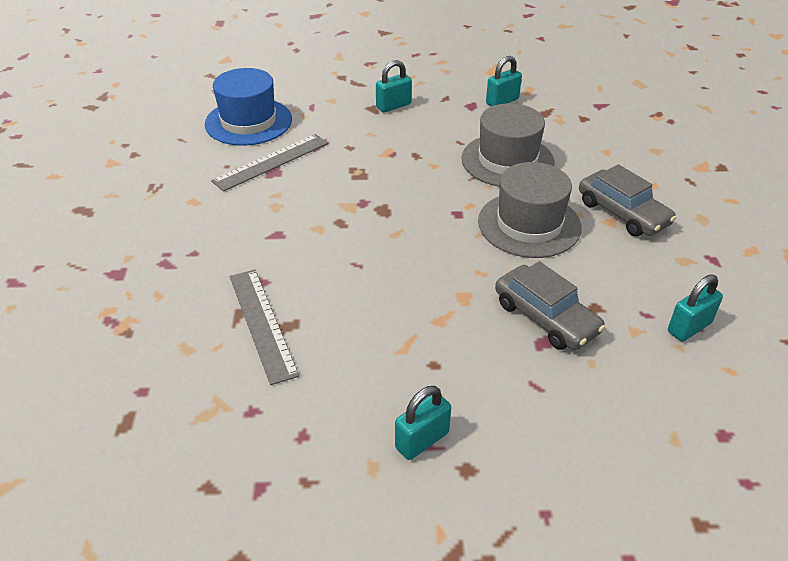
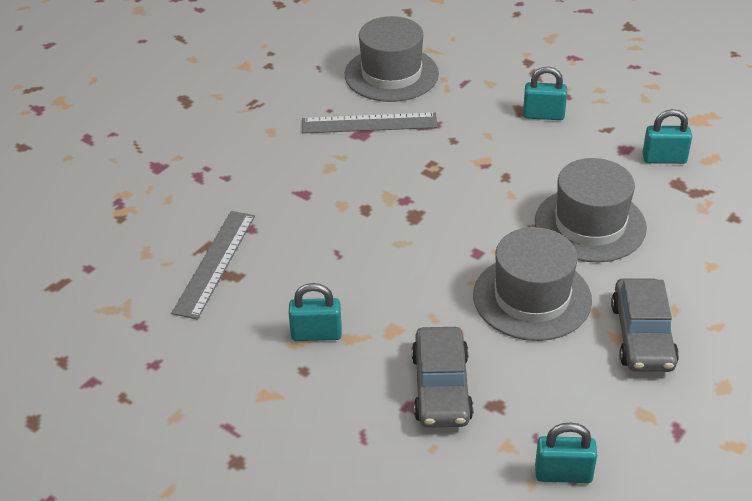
camera: 40 degrees right, 0 degrees up
blue hat [205,68,292,146] -> grey hat [345,16,439,102]
turquoise padlock [395,386,451,460] -> turquoise padlock moved to [289,283,342,341]

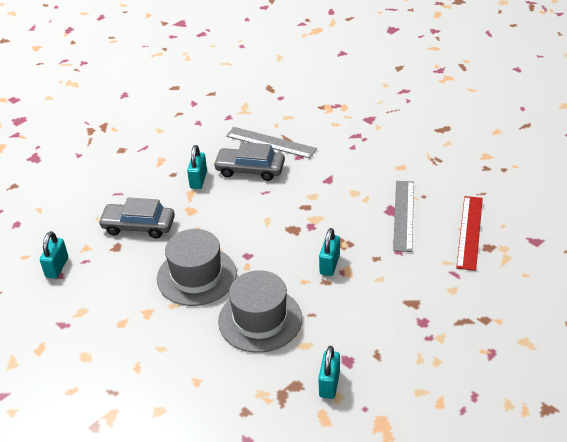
camera: 100 degrees right, 0 degrees up
grey hat [345,16,439,102] -> red ruler [456,196,483,271]
turquoise padlock [523,67,567,120] -> turquoise padlock moved to [319,228,340,276]
grey car [611,278,679,372] -> grey car moved to [213,142,285,181]

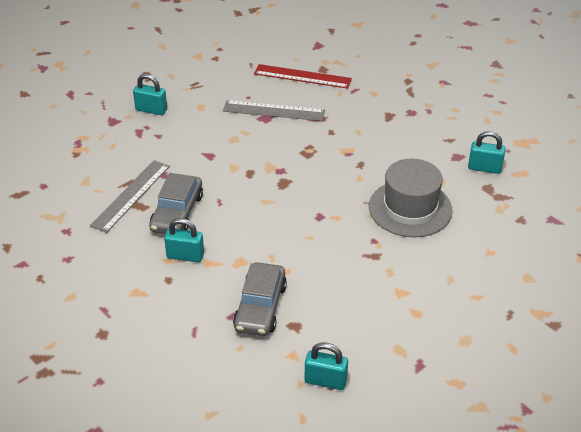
camera: 90 degrees left, 0 degrees up
grey hat [157,229,237,306] -> none
turquoise padlock [319,228,340,276] -> turquoise padlock moved to [133,74,167,115]

